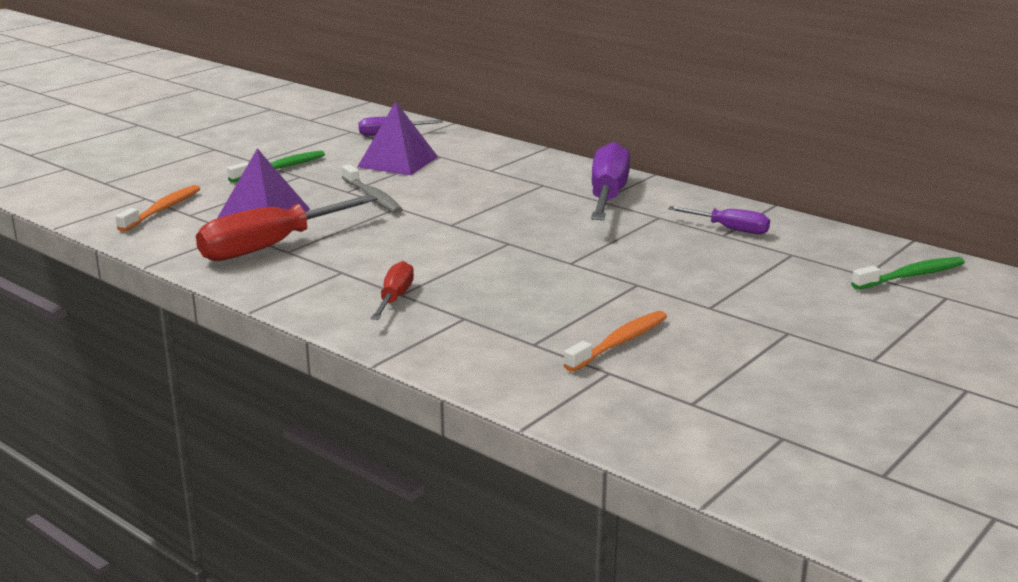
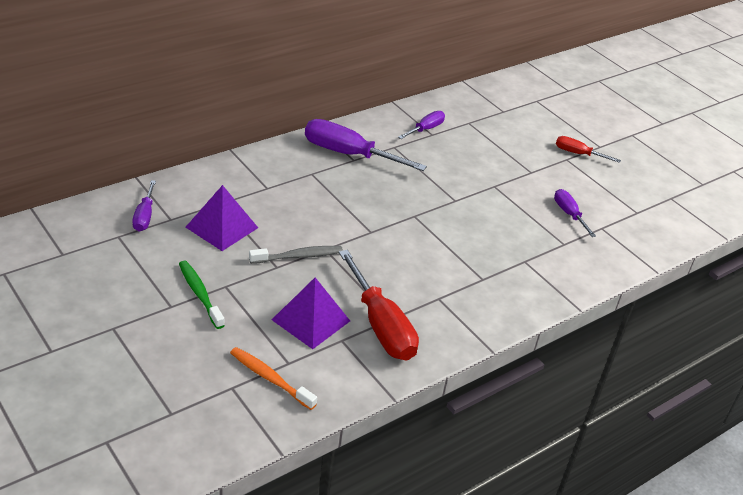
camera: 80 degrees left, 15 degrees up
red screwdriver [371,261,414,320] -> red screwdriver moved to [556,136,621,163]
orange toothbrush [564,311,667,372] -> purple screwdriver [554,189,596,237]
green toothbrush [851,257,965,289] -> none

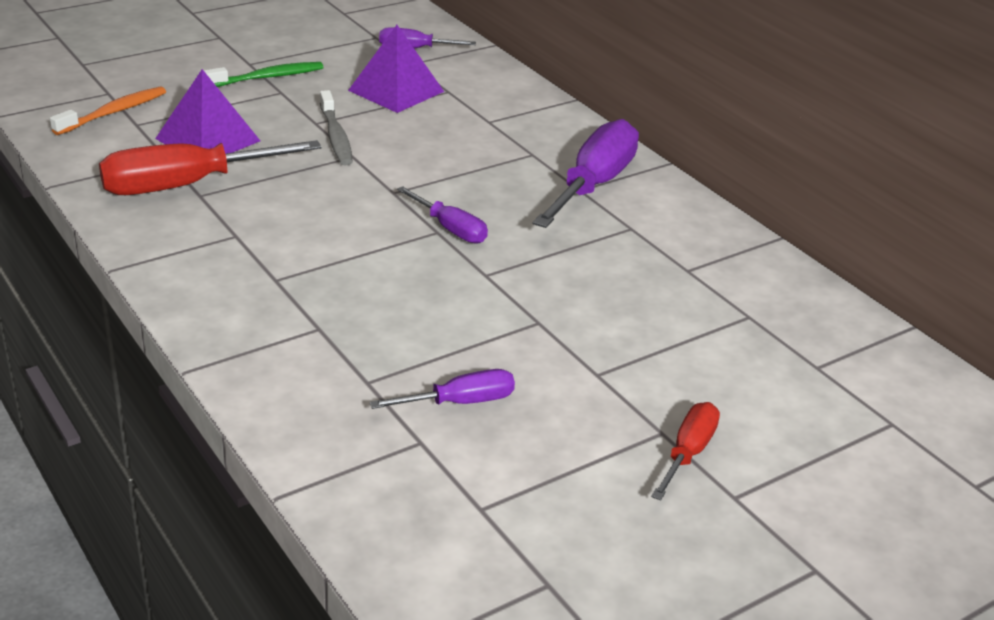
camera: 95 degrees right, 5 degrees down
purple screwdriver [398,111,445,139] -> purple screwdriver moved to [397,186,488,243]

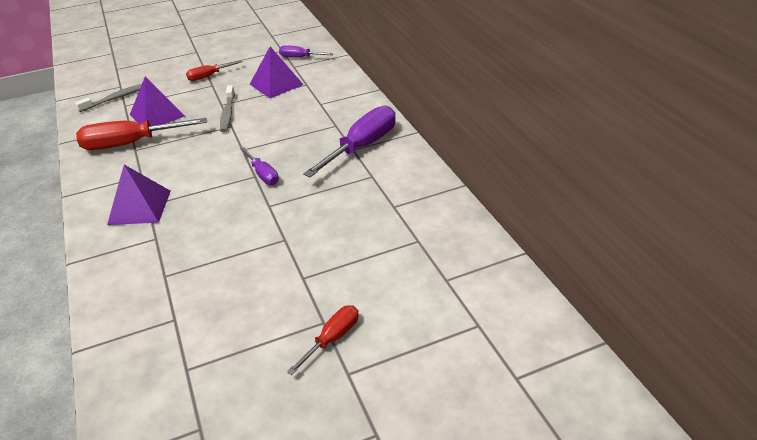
camera: 15 degrees right, 5 degrees up
orange toothbrush [50,87,166,135] -> grey toothbrush [75,84,142,112]
green toothbrush [204,62,323,87] -> red screwdriver [186,60,243,81]
purple screwdriver [370,369,515,409] -> none
none -> purple pyramid [107,165,171,225]

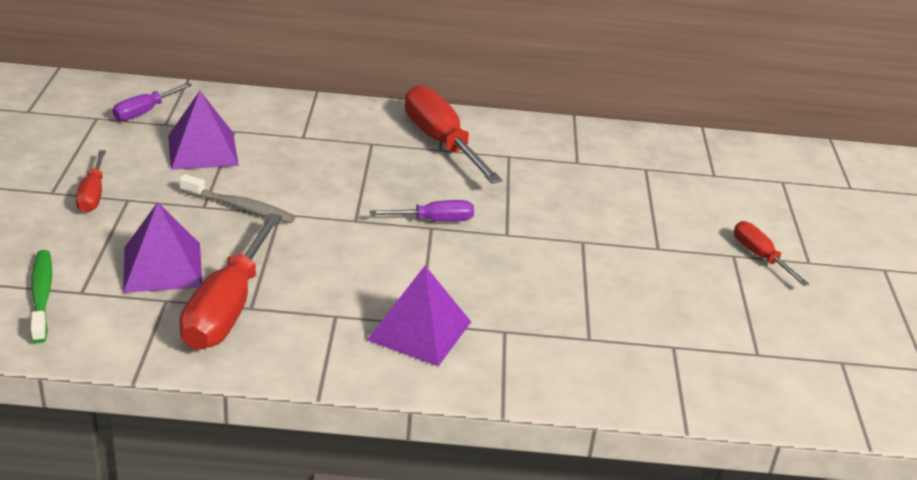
camera: 70 degrees left, 5 degrees down
grey toothbrush [75,84,142,112] -> green toothbrush [30,250,52,343]
purple screwdriver [303,106,396,177] -> red screwdriver [405,85,502,184]

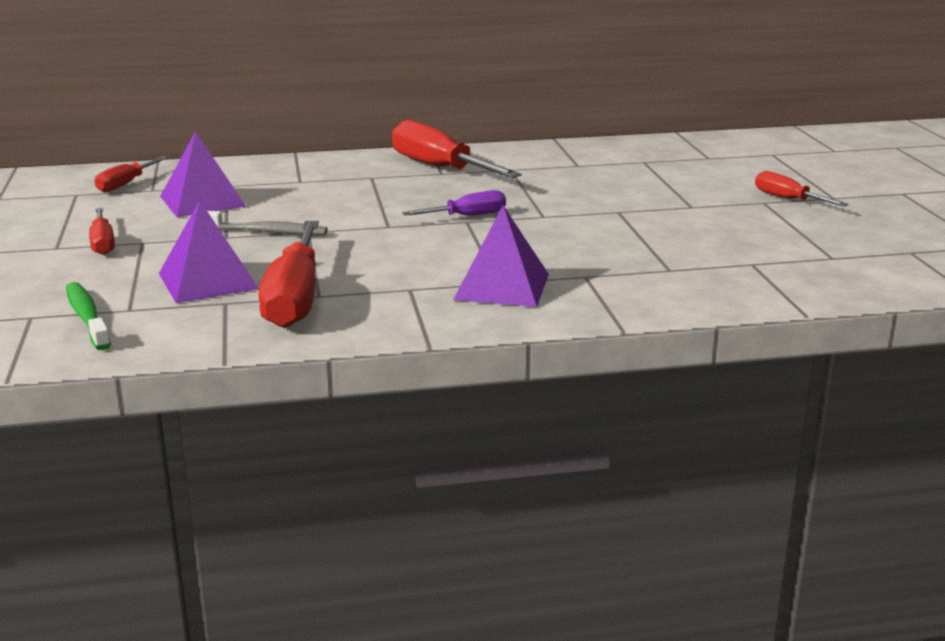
camera: 10 degrees left, 10 degrees down
purple screwdriver [112,83,192,121] -> red screwdriver [95,156,168,193]

